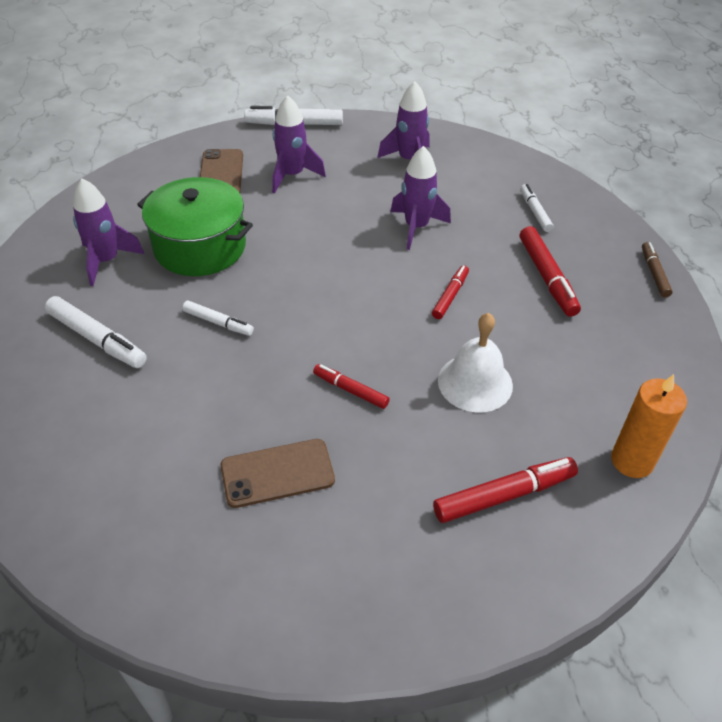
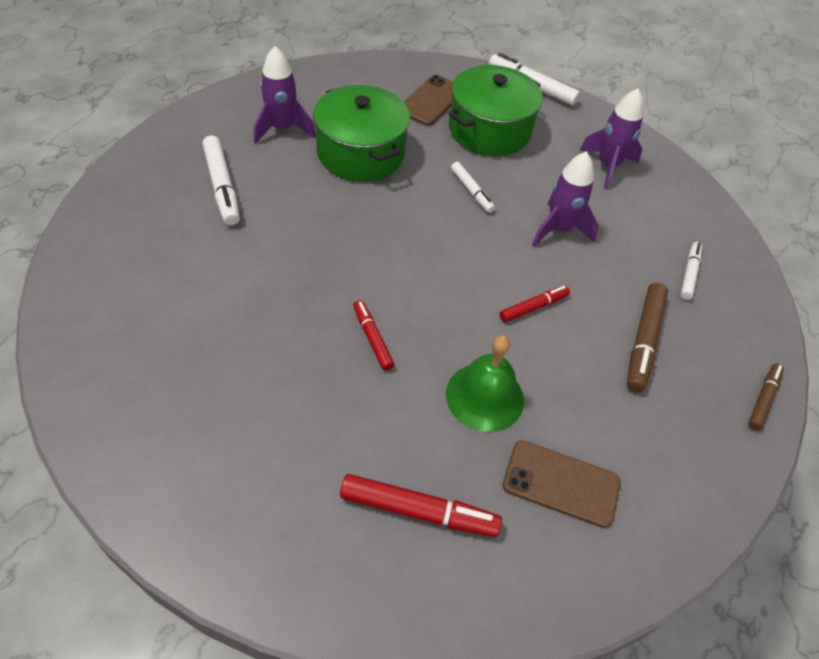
camera: 30 degrees right, 5 degrees up
white marker [182,301,254,336] -> white marker moved to [451,162,495,213]
brown phone [221,439,335,508] -> brown phone moved to [503,440,621,528]
purple rocket [272,95,326,193] -> green pot [449,65,543,156]
white bell [438,313,513,412] -> green bell [446,335,524,432]
red marker [520,226,581,317] -> brown marker [627,282,668,392]
orange candle [611,374,687,478] -> none

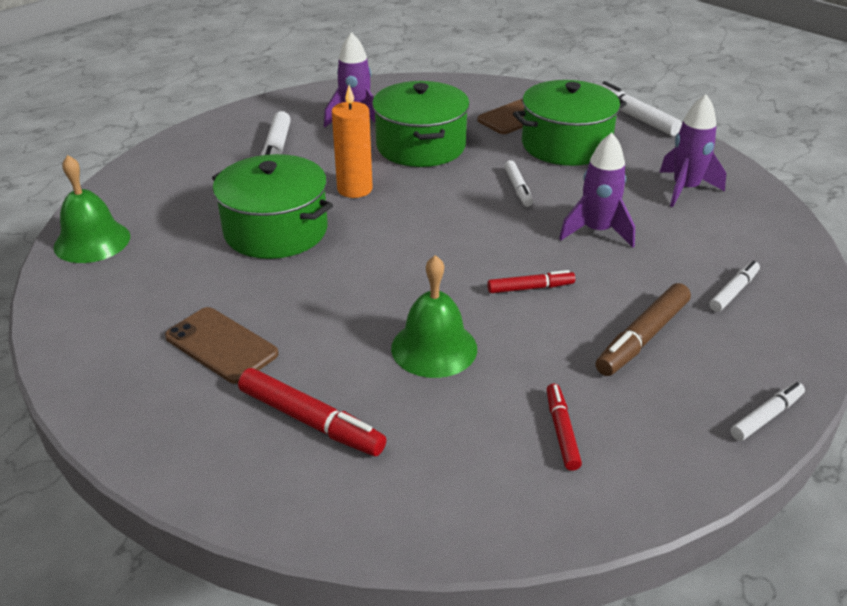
camera: 25 degrees right, 15 degrees down
red marker [353,300,394,371] -> red marker moved to [547,384,582,471]
brown phone [503,440,621,528] -> brown phone moved to [165,307,278,384]
brown marker [748,363,784,431] -> white marker [731,382,805,441]
none -> green bell [53,155,130,263]
none -> green pot [212,154,333,259]
none -> orange candle [332,85,373,198]

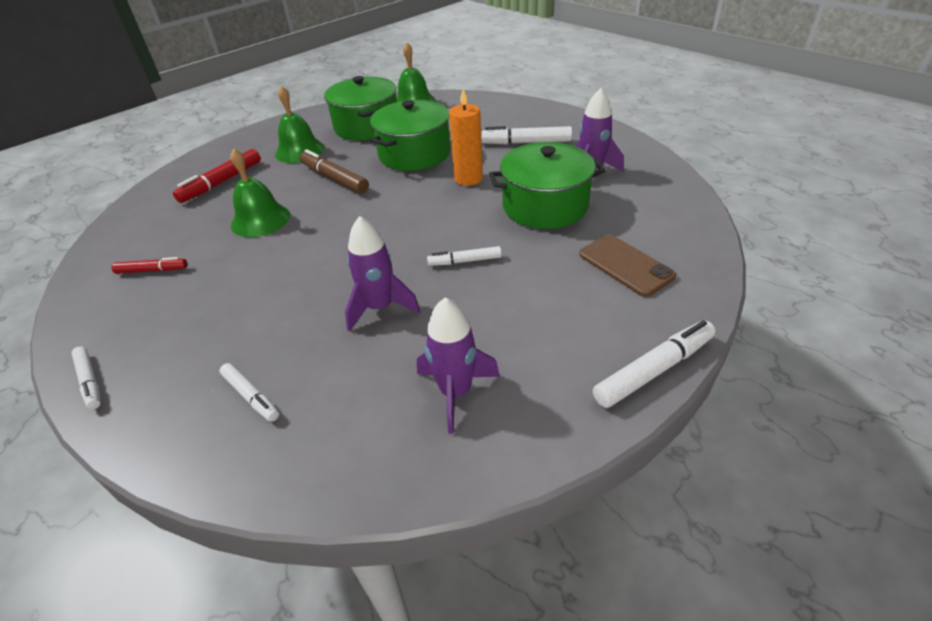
camera: 95 degrees right, 5 degrees up
brown phone [165,307,278,384] -> green bell [275,86,324,163]
red marker [487,270,575,293] -> none
green pot [513,80,627,166] -> green pot moved to [324,76,397,140]
brown marker [596,283,691,376] -> brown marker moved to [300,149,369,194]

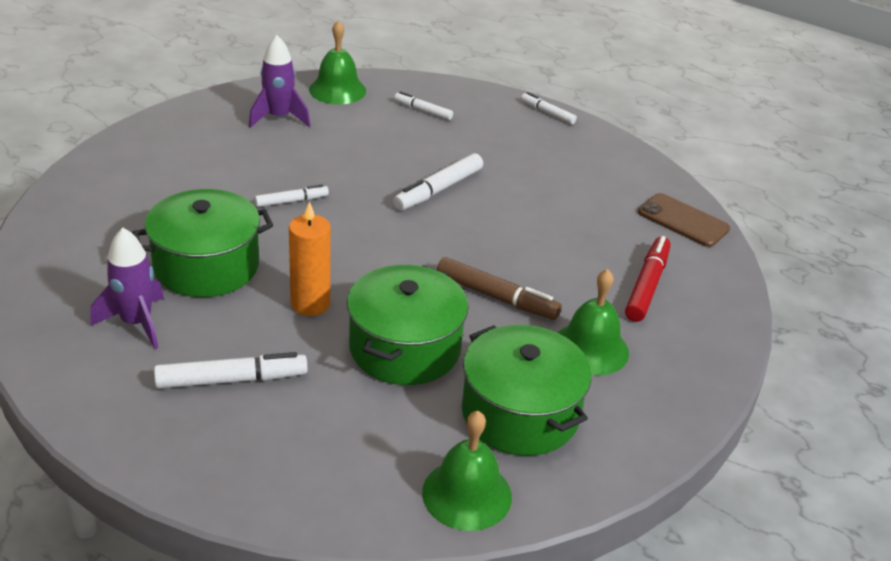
camera: 160 degrees right, 5 degrees down
red marker [111,257,187,274] -> none
green bell [230,148,290,237] -> green bell moved to [309,20,366,104]
purple rocket [345,216,420,332] -> none
brown phone [579,235,676,297] -> brown phone moved to [638,193,730,247]
white marker [593,320,716,408] -> white marker moved to [393,153,483,210]

